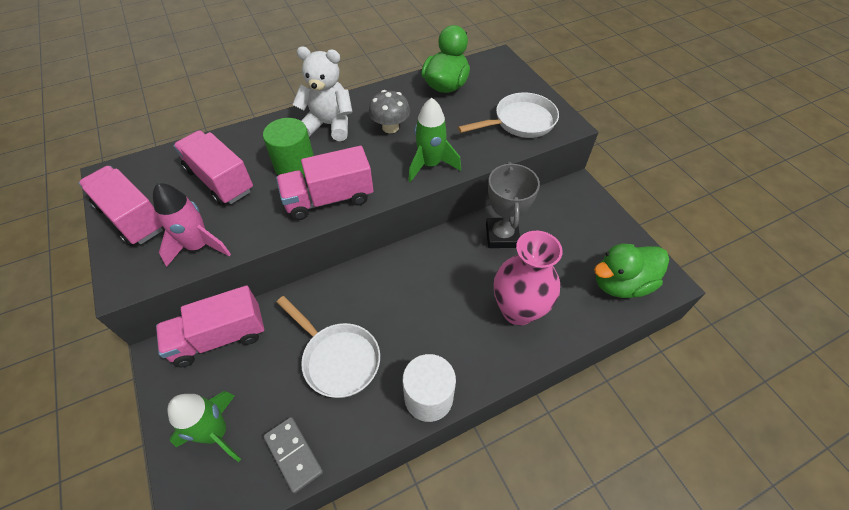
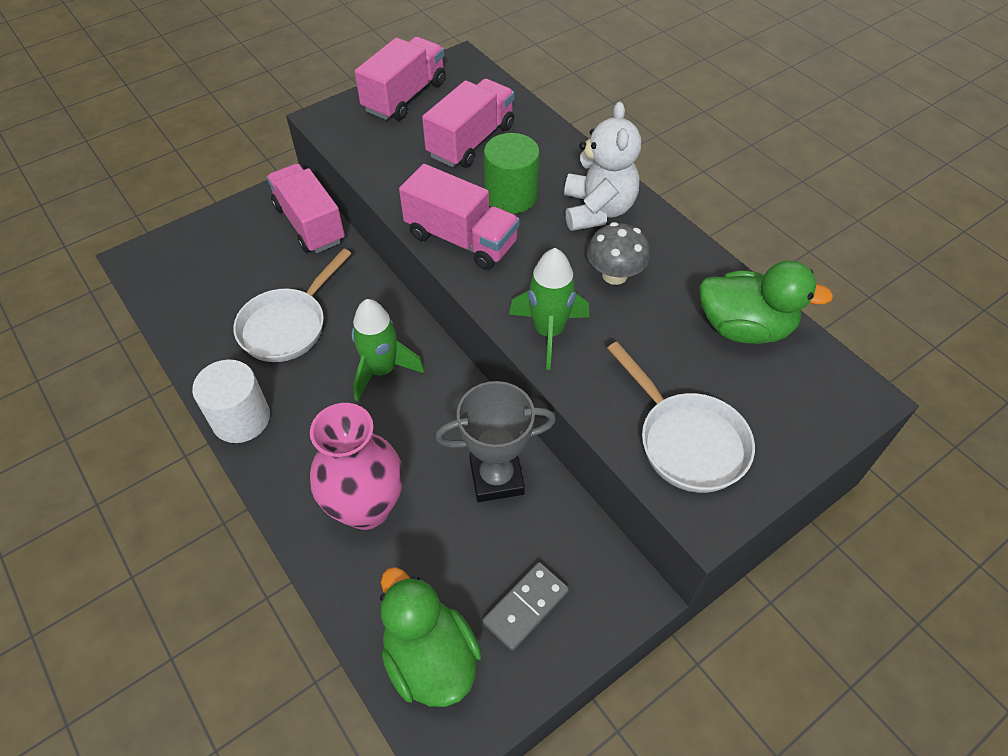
camera: 80 degrees right, 0 degrees up
pink rocket [153,183,231,267] -> none
green rocket [167,391,241,462] -> green rocket moved to [352,299,425,401]
grey domino [263,417,323,493] -> grey domino moved to [482,562,569,651]
pink truck [276,146,373,220] -> pink truck turned 150 degrees clockwise [399,164,520,270]

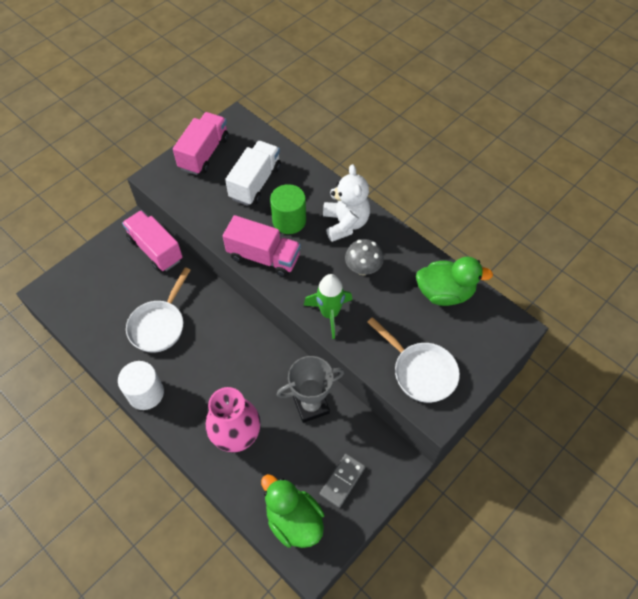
camera: 10 degrees left, 5 degrees up
green rocket [352,299,425,401] -> none
pink truck [422,79,515,168] -> white truck [225,141,281,206]

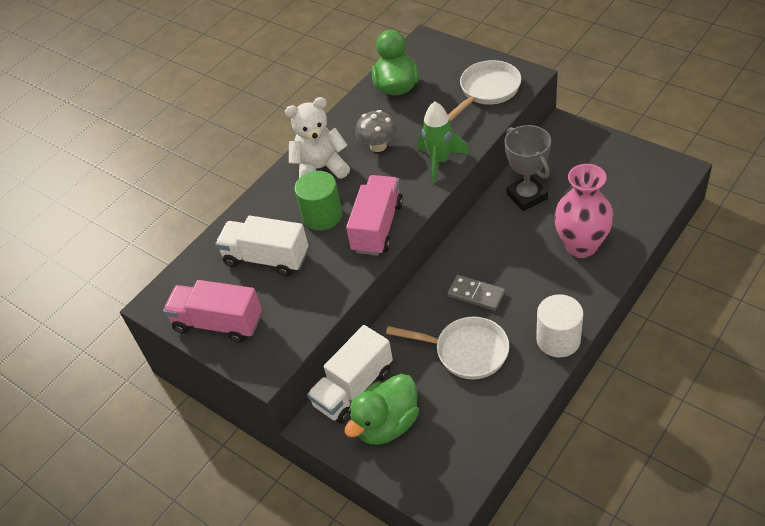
camera: 90 degrees left, 10 degrees down
pink truck [122,210,183,272] -> white truck [307,325,393,423]
green duck [261,474,324,548] -> green duck moved to [345,374,419,445]
grey domino [320,454,365,508] -> grey domino moved to [448,275,505,311]

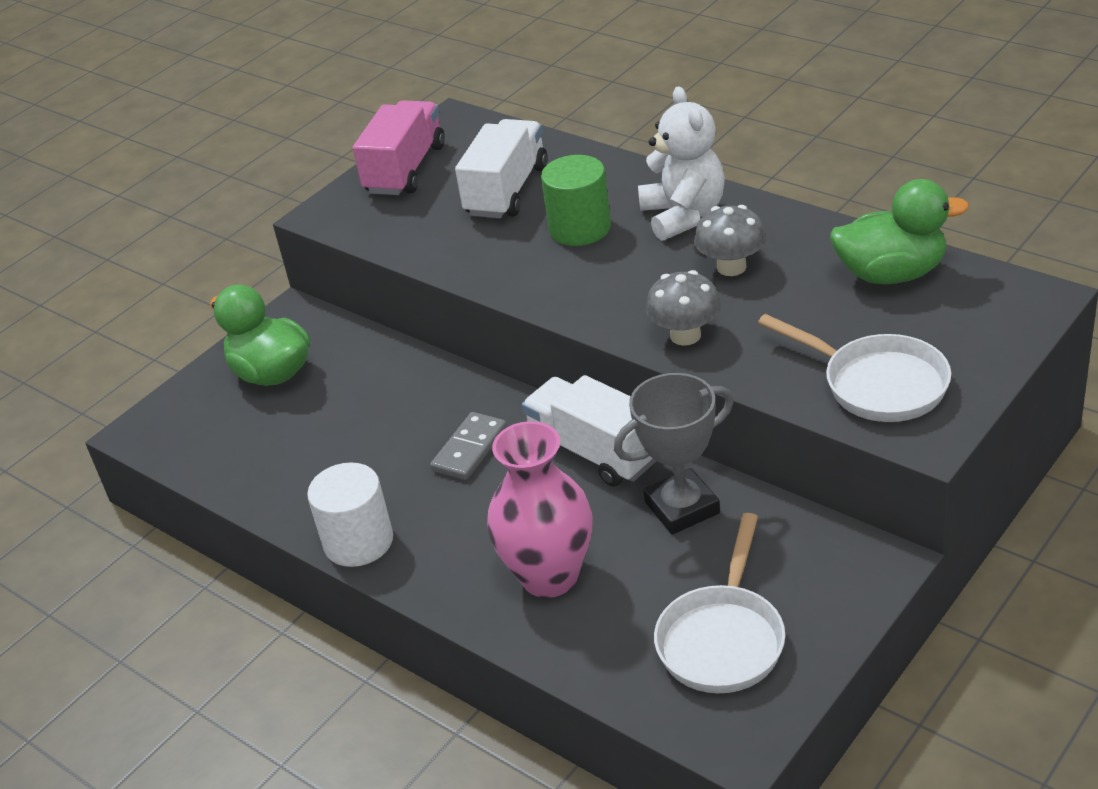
camera: 90 degrees right, 10 degrees down
white truck [307,325,393,423] -> white truck moved to [522,375,656,487]
pink truck [346,175,403,256] -> none
white pan [386,316,509,380] -> white pan moved to [654,513,785,693]
green rocket [417,102,469,183] -> grey mushroom [646,270,721,346]

